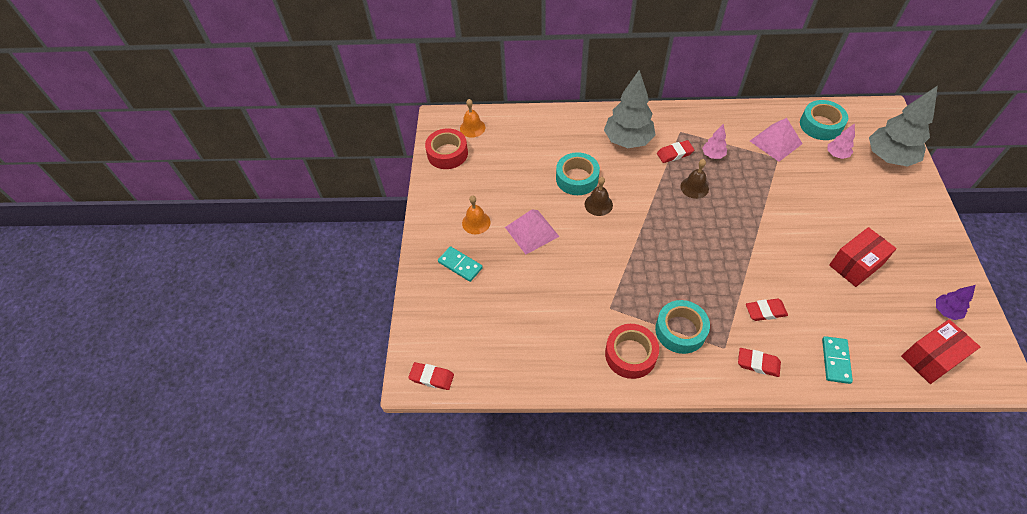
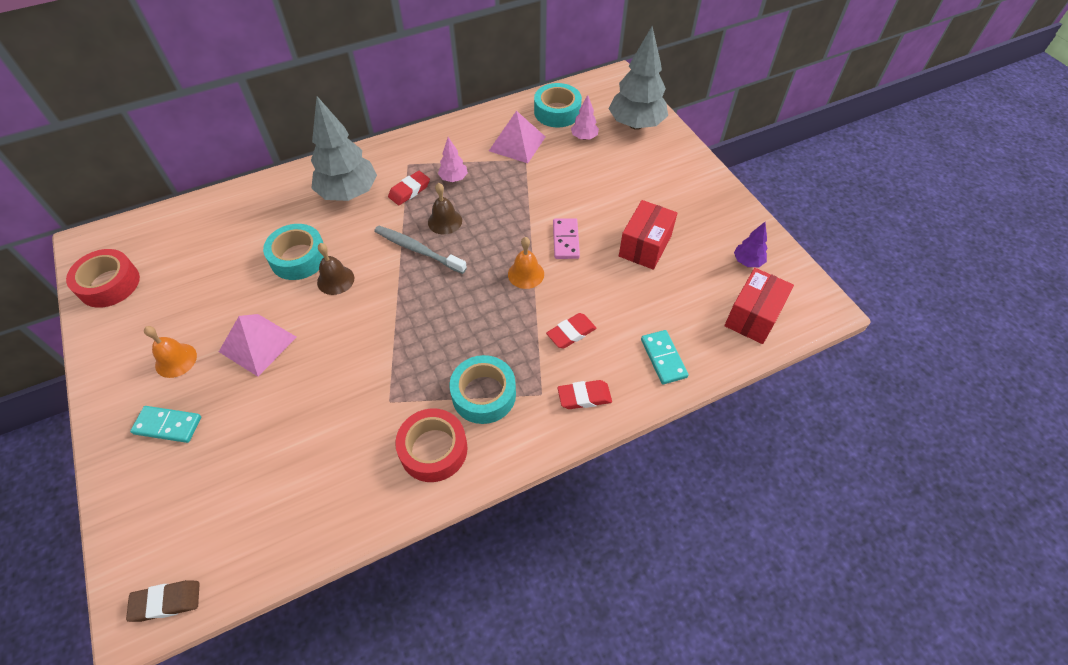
camera: 30 degrees left, 0 degrees up
red eraser [408,362,454,390] -> brown eraser [126,580,200,622]
orange bell [460,99,485,138] -> orange bell moved to [508,237,544,289]
none -> grey toothbrush [374,226,467,274]
none -> pink domino [553,218,580,259]

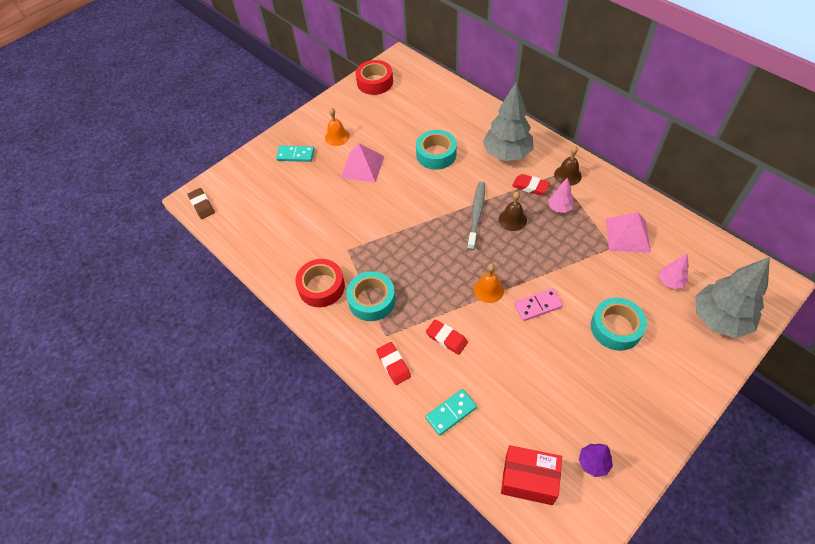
camera: 75 degrees right, 0 degrees up
turquoise domino [130,406,201,443] -> turquoise domino turned 75 degrees counterclockwise [276,146,315,162]
brown bell [317,243,354,295] -> brown bell moved to [554,146,582,186]
turquoise tape [534,83,582,128] -> turquoise tape moved to [591,297,647,351]
red box [619,200,677,270] -> none

